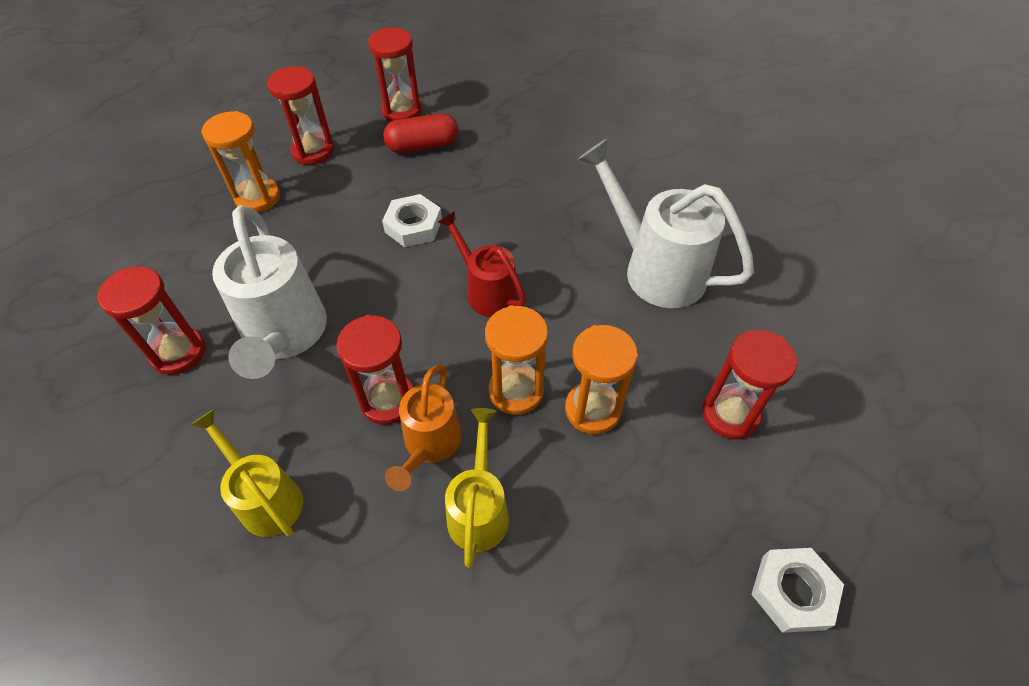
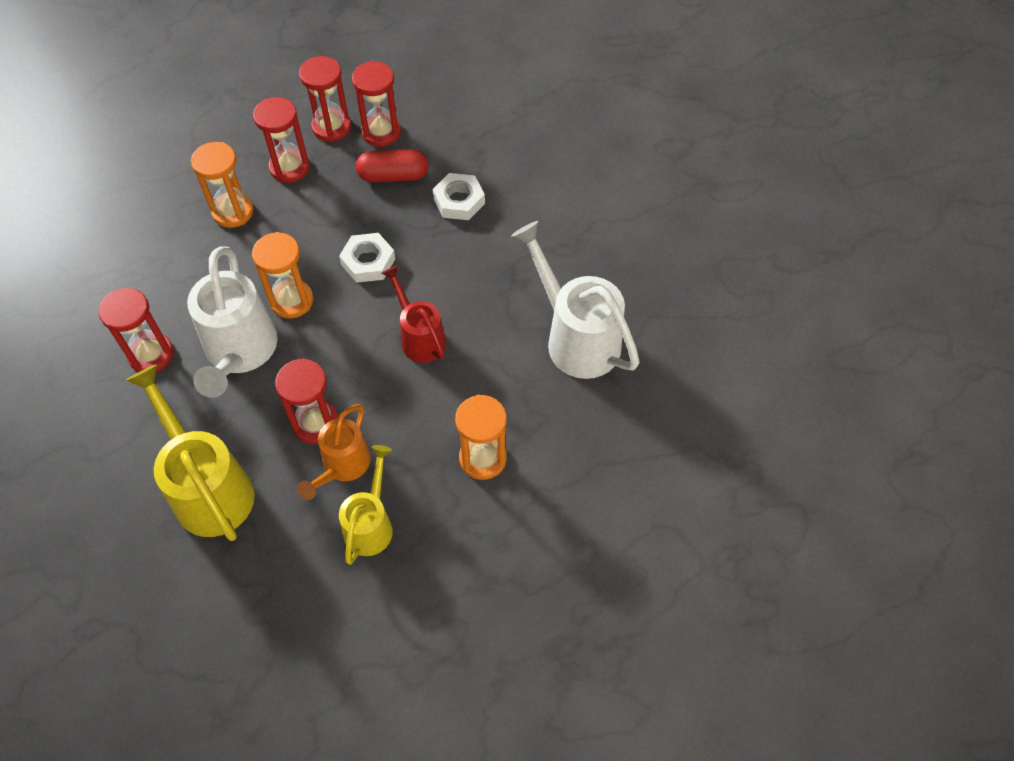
camera: 10 degrees right, 5 degrees up
yellow watering can [191,409,303,537] -> yellow watering can [126,364,255,541], size x1.64
orange hourglass [485,305,548,415] -> orange hourglass moved to [252,232,313,319]
red hourglass [702,330,797,440] -> red hourglass moved to [299,56,351,142]
white nut [751,548,844,633] -> white nut moved to [433,173,485,220]

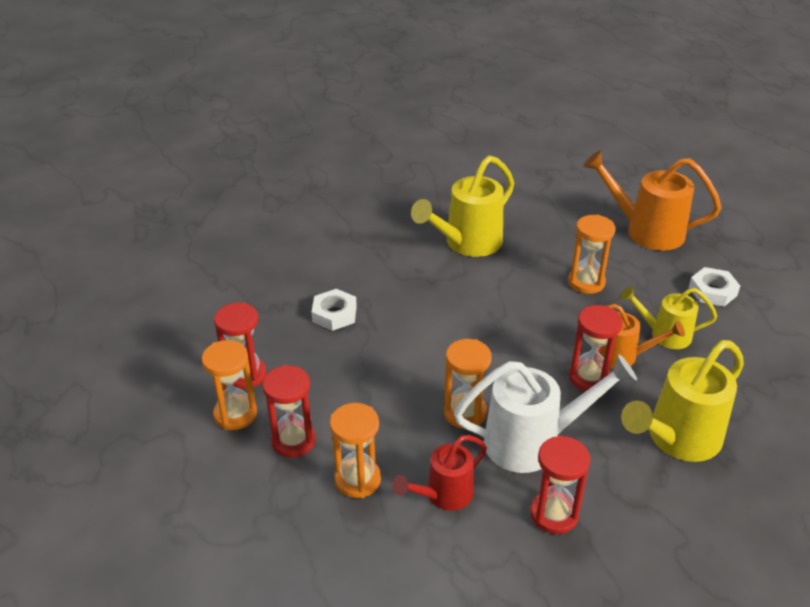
camera: 95 degrees left, 20 degrees down
red hourglass [299,56,351,142] -> orange hourglass [202,340,257,430]
white nut [339,233,395,283] -> white nut moved to [689,267,740,307]
red capsule [356,149,429,182] -> none
red watering can [382,265,446,363] -> red watering can moved to [392,435,487,511]
white watering can [511,221,640,379] -> yellow watering can [411,155,514,257]
none -> orange watering can [583,150,722,251]

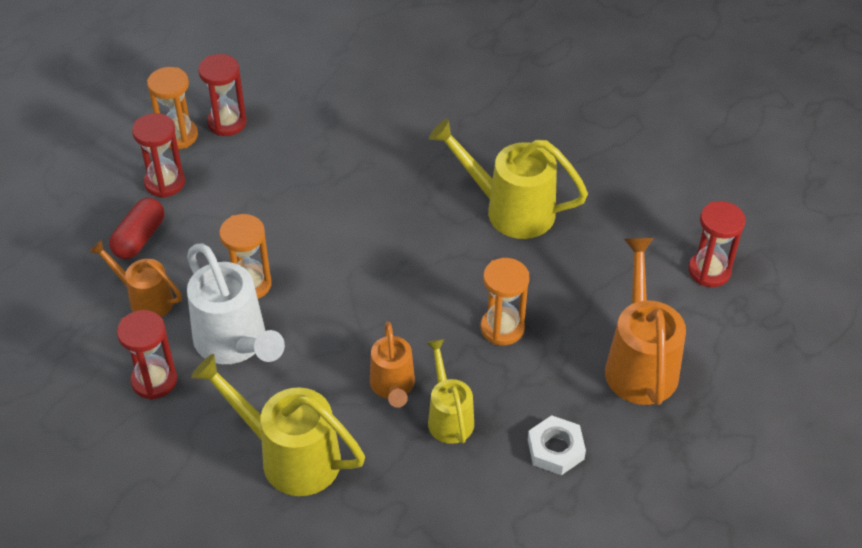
camera: 65 degrees right, 10 degrees up
white nut [312,289,357,331] -> none
orange hourglass [330,403,381,498] -> red capsule [109,198,164,259]
red watering can [392,435,487,511] -> orange watering can [89,240,182,317]
red hourglass [569,305,623,391] -> red hourglass moved to [688,201,746,287]

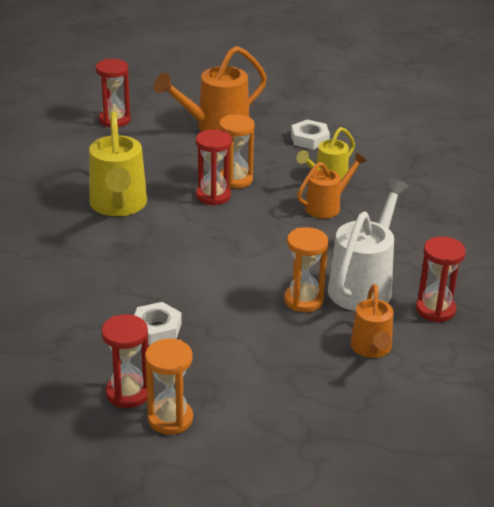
camera: 120 degrees left, 15 degrees down
red capsule [109,198,164,259] -> none
red hourglass [132,113,185,198] -> red hourglass moved to [196,129,232,206]
yellow watering can [191,354,365,496] -> none
none -> white nut [134,302,182,345]

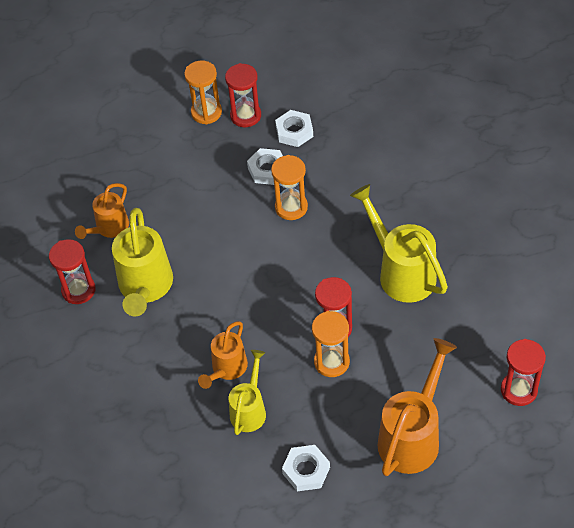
camera: 155 degrees right, 20 degrees up
orange hourglass [284,227,328,312] -> orange hourglass moved to [271,155,308,220]
white watering can [328,178,410,311] -> yellow watering can [112,208,173,316]
orange watering can [350,284,393,358] -> orange watering can turned 120 degrees counterclockwise [75,183,129,239]
none -> white nut [275,110,313,147]

